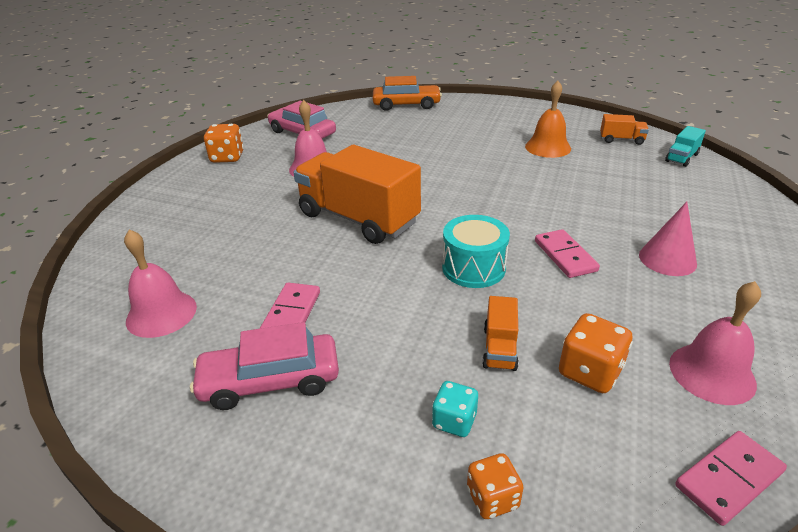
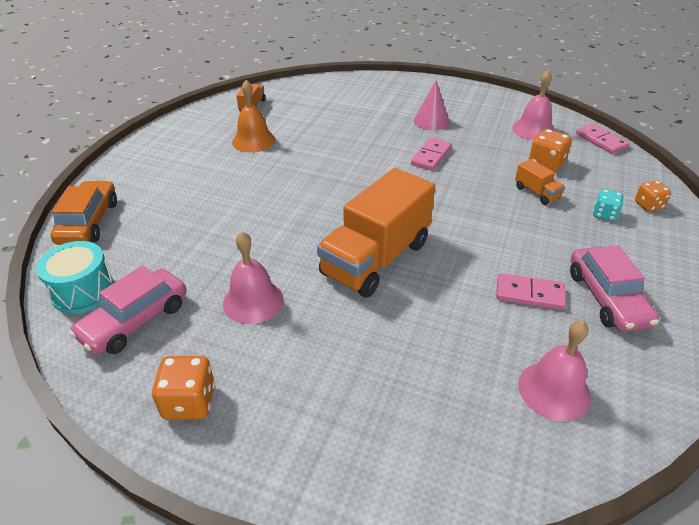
camera: 90 degrees left, 5 degrees up
turquoise drum [442,215,510,288] -> turquoise drum moved to [36,241,114,313]
orange truck [482,296,519,371] -> orange truck turned 45 degrees clockwise [515,159,565,205]
pink domino [535,229,600,278] -> pink domino turned 45 degrees counterclockwise [411,138,452,171]
turquoise truck [665,126,706,167] -> none

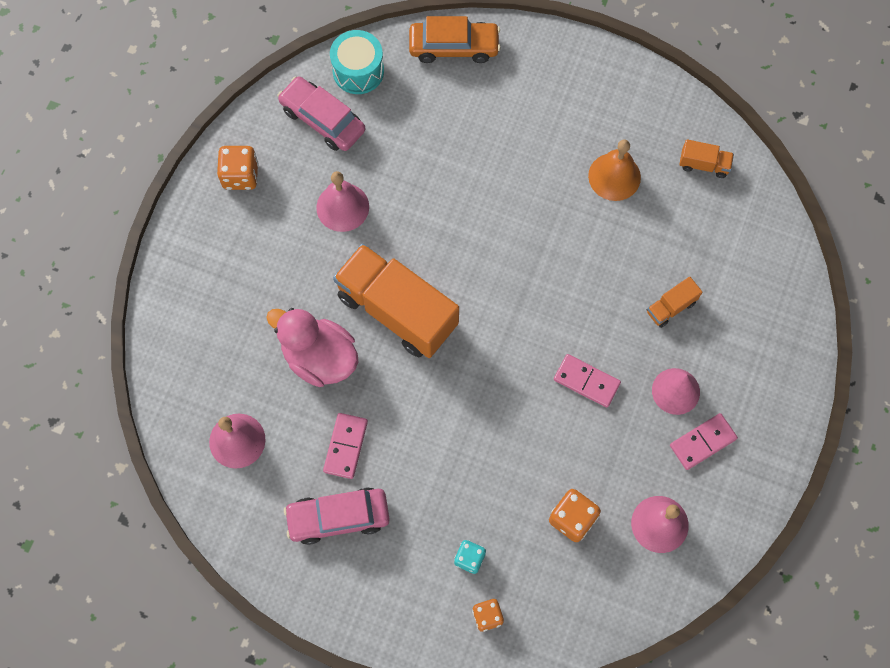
camera: 90 degrees right, 30 degrees up
orange truck [515,159,565,205] -> orange truck moved to [647,277,702,328]
pink domino [576,123,630,154] -> pink domino moved to [670,413,738,470]
none -> pink duck [266,308,358,387]

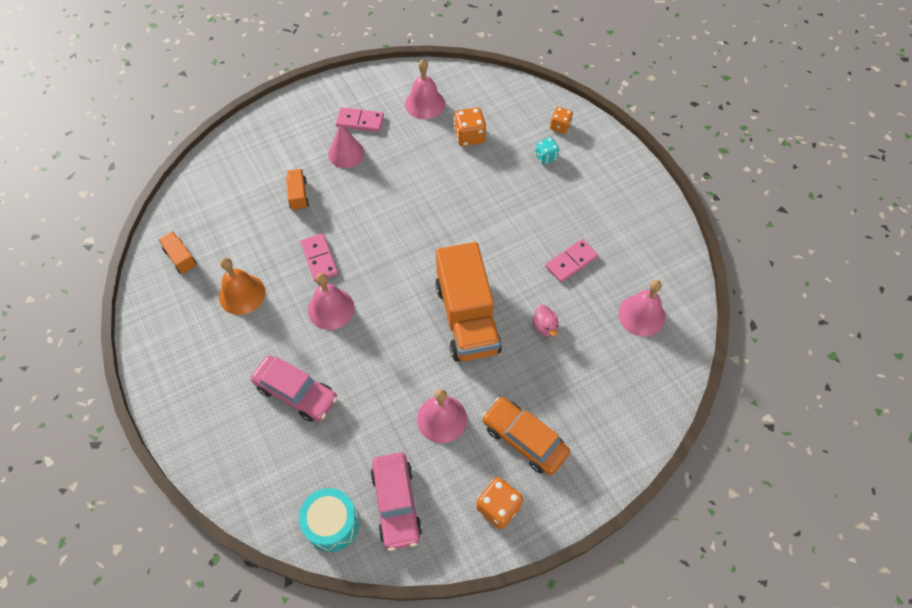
camera: 140 degrees left, 10 degrees down
pink duck [266,308,358,387] -> pink duck [533,305,559,337], size x0.44
pink car [284,487,390,545] -> pink car moved to [251,356,338,422]
orange car [409,16,501,63] -> orange car moved to [482,397,570,475]
pink domino [554,354,621,408] -> pink domino moved to [300,233,338,282]
orange truck [647,277,702,328] -> orange truck turned 105 degrees counterclockwise [286,169,309,211]
none -> pink bell [308,273,354,330]

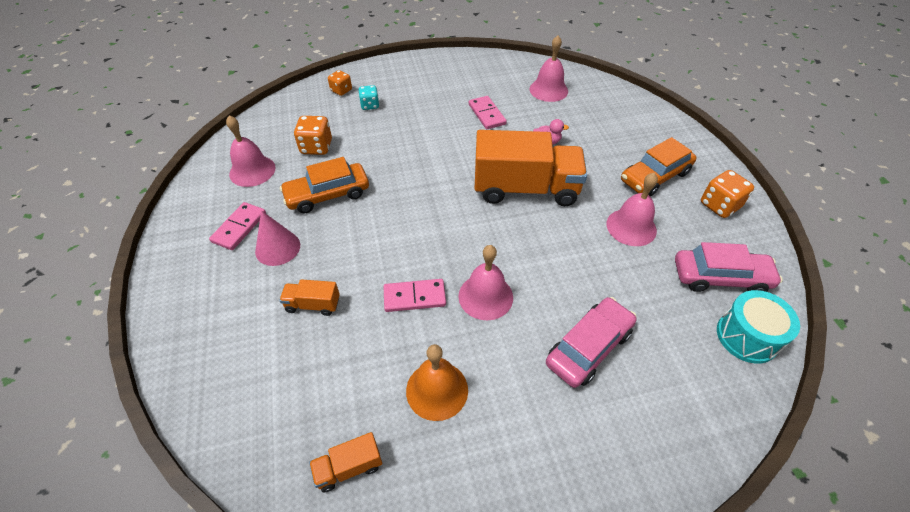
camera: 75 degrees left, 10 degrees down
none -> orange car [280,157,369,213]

